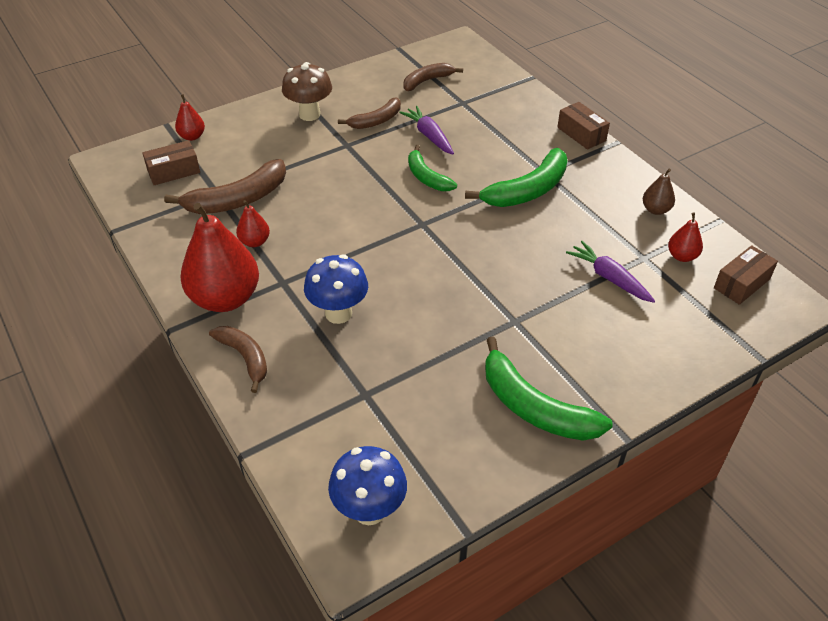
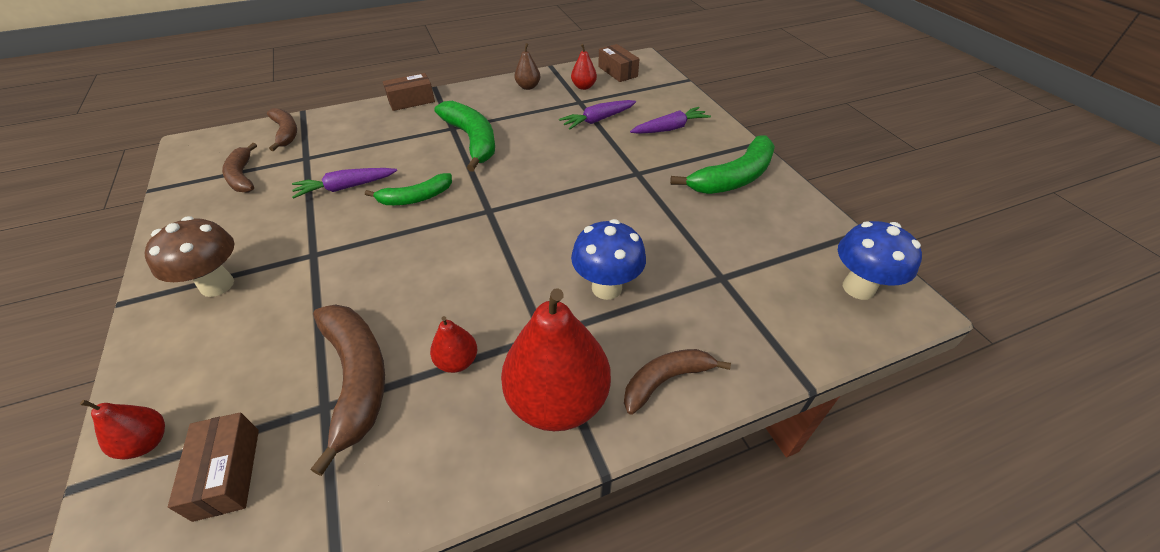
camera: 80 degrees left, 0 degrees up
brown banana [338,97,401,129] -> brown banana moved to [267,108,297,151]
none -> purple carrot [630,107,711,134]

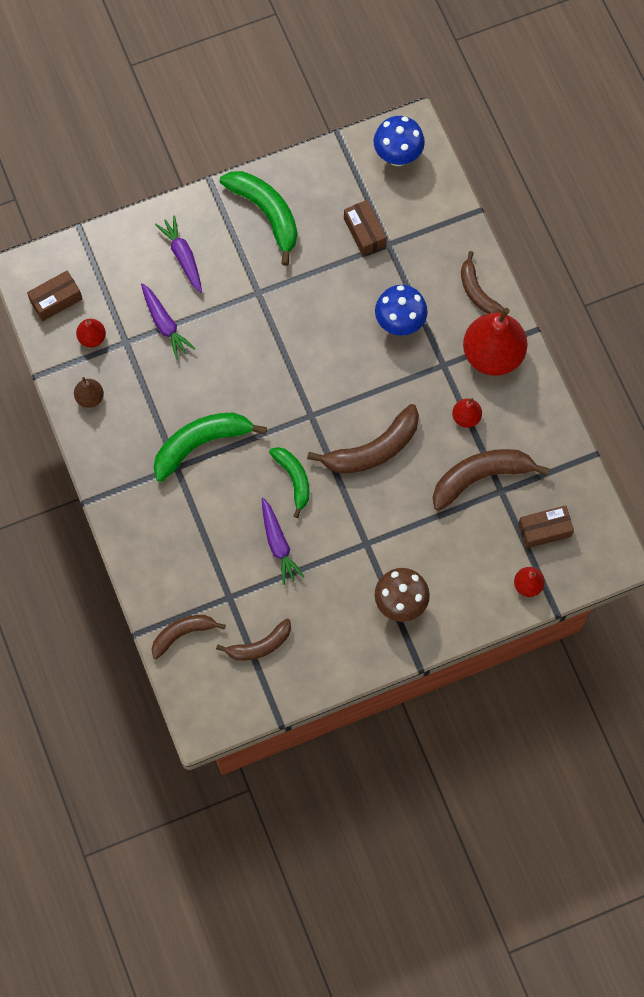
camera: 90 degrees left, 25 degrees up
brown box [383,73,435,111] -> brown box moved to [344,200,387,256]
none -> brown banana [307,404,419,474]

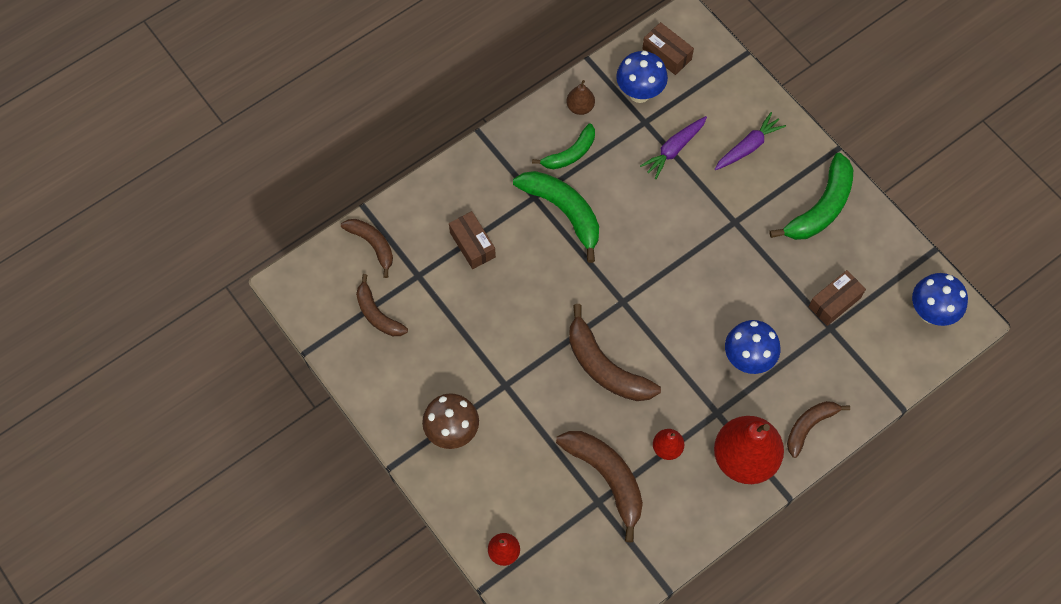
camera: 75 degrees right, 5 degrees down
red pear [76,319,106,347] -> blue mushroom [616,51,668,103]
purple carrot [262,498,305,585] -> none
green banana [269,447,309,518] -> green banana moved to [532,123,595,169]
brown box [518,505,574,549] -> brown box moved to [449,211,496,269]

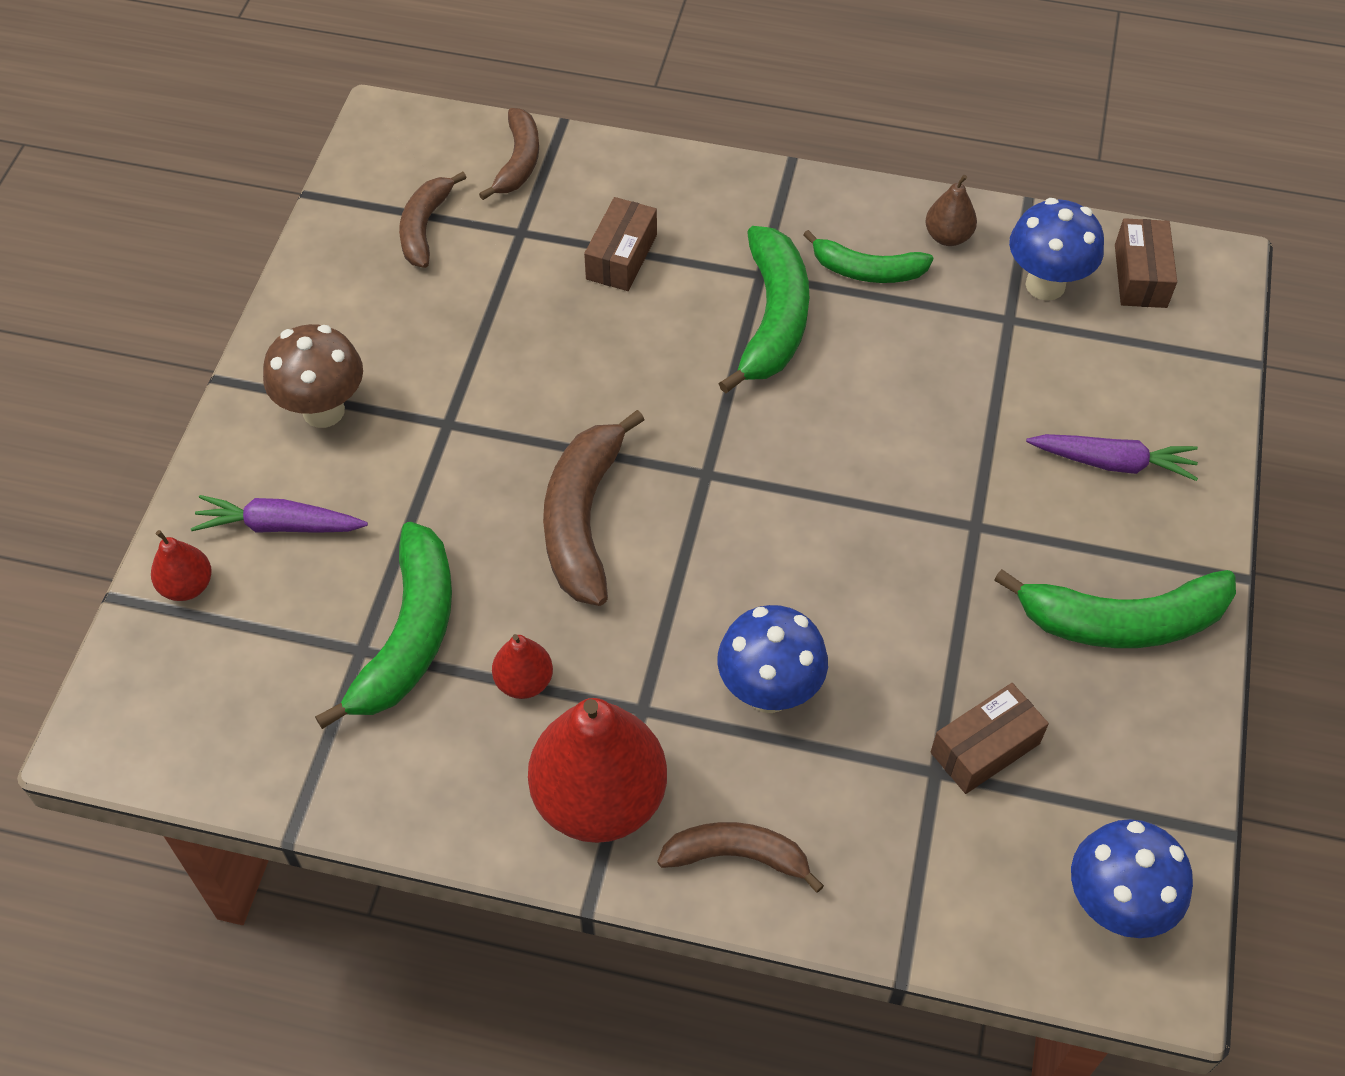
camera: 50 degrees right, 10 degrees down
brown banana [556,431,643,543] -> green banana [315,522,452,729]
purple carrot [640,116,707,179] -> purple carrot moved to [191,495,368,533]
brown box [809,270,866,326] -> brown box turned 45 degrees counterclockwise [931,683,1049,794]

